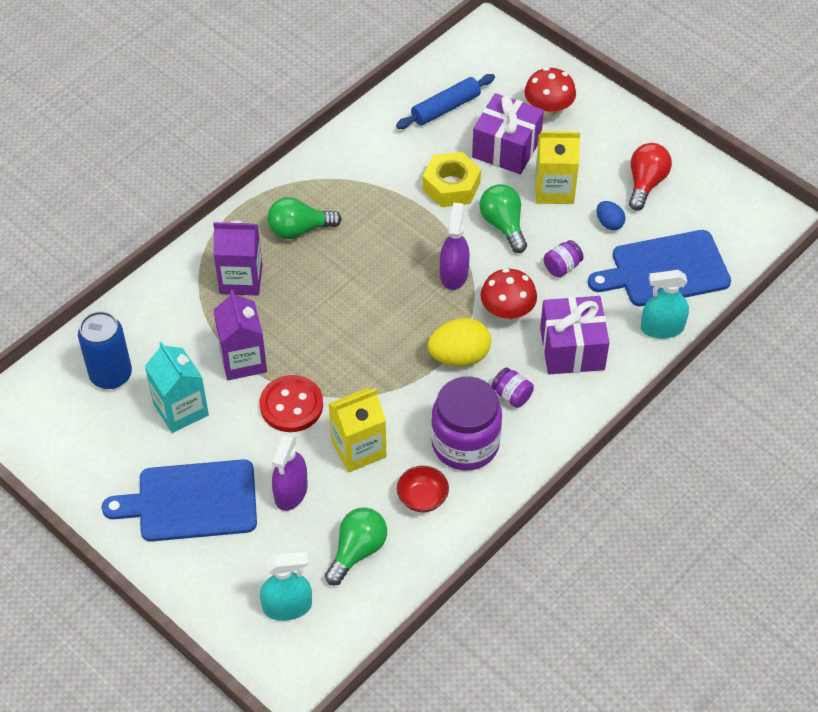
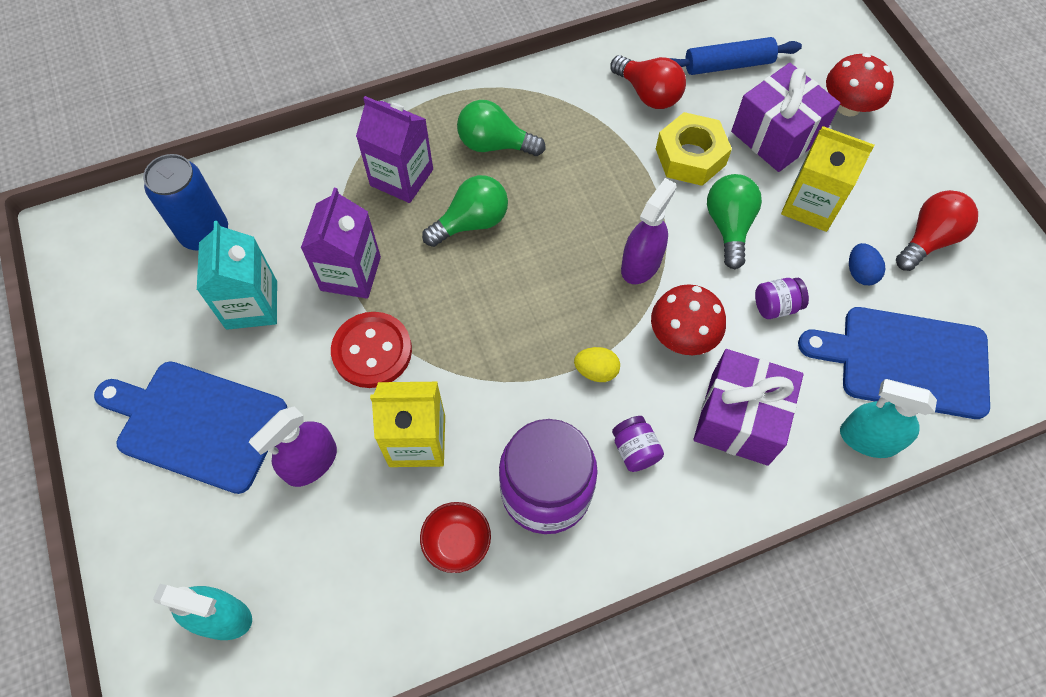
camera: 25 degrees right, 10 degrees up
green light bulb [325,507,387,586] -> green light bulb moved to [422,175,508,247]
yellow egg [428,318,491,366] -> yellow egg [574,347,620,382], size x0.55
none -> red light bulb [610,55,686,109]

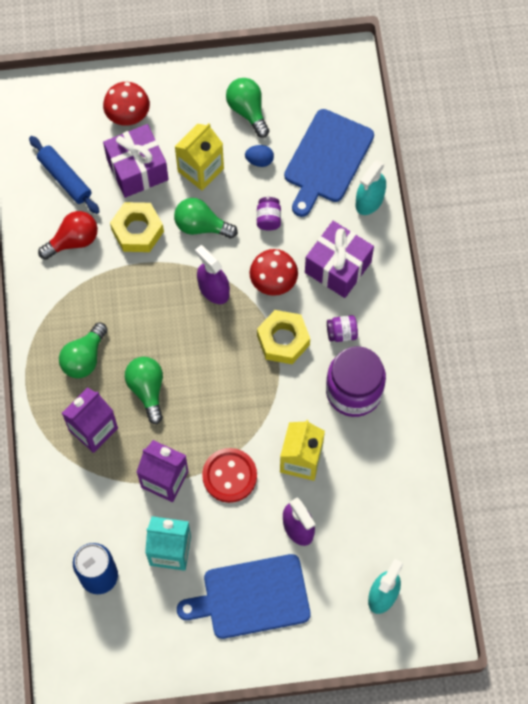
camera: 75 degrees left, 5 degrees up
blue cutting board [94,362,287,494] -> blue cutting board turned 45 degrees clockwise [177,554,311,639]
red bowl [420,502,491,573] -> none
yellow egg [574,347,620,382] -> yellow nut [257,310,310,364]
blue rolling pin [669,37,802,75] -> blue rolling pin turned 45 degrees counterclockwise [29,136,100,214]
red light bulb [896,190,978,271] -> green light bulb [226,78,269,138]

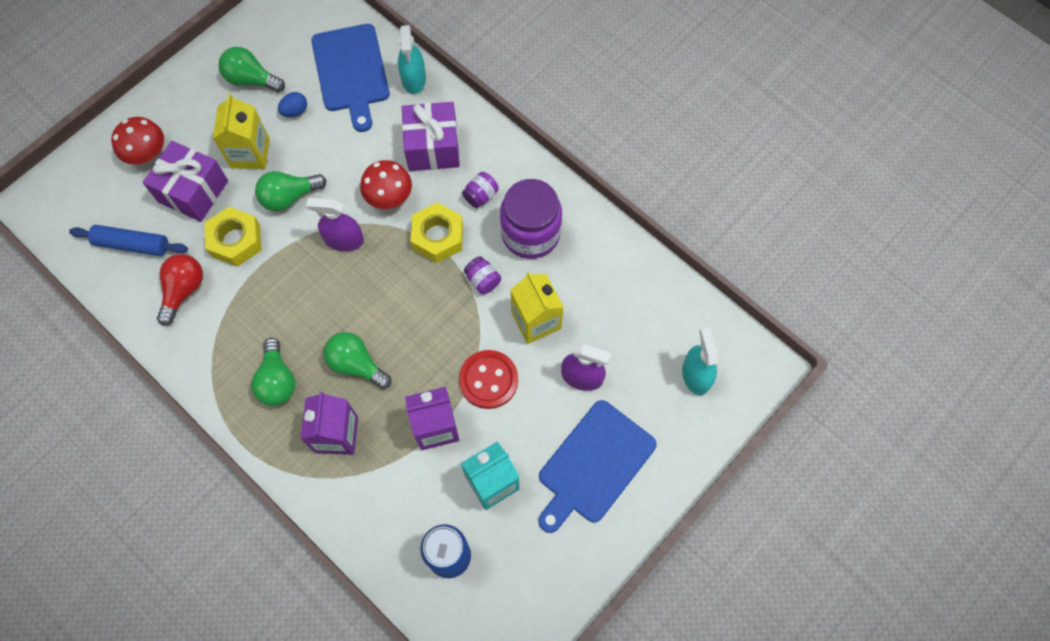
camera: 40 degrees left, 0 degrees up
purple jar [257,197,281,231] -> purple jar moved to [464,256,501,294]

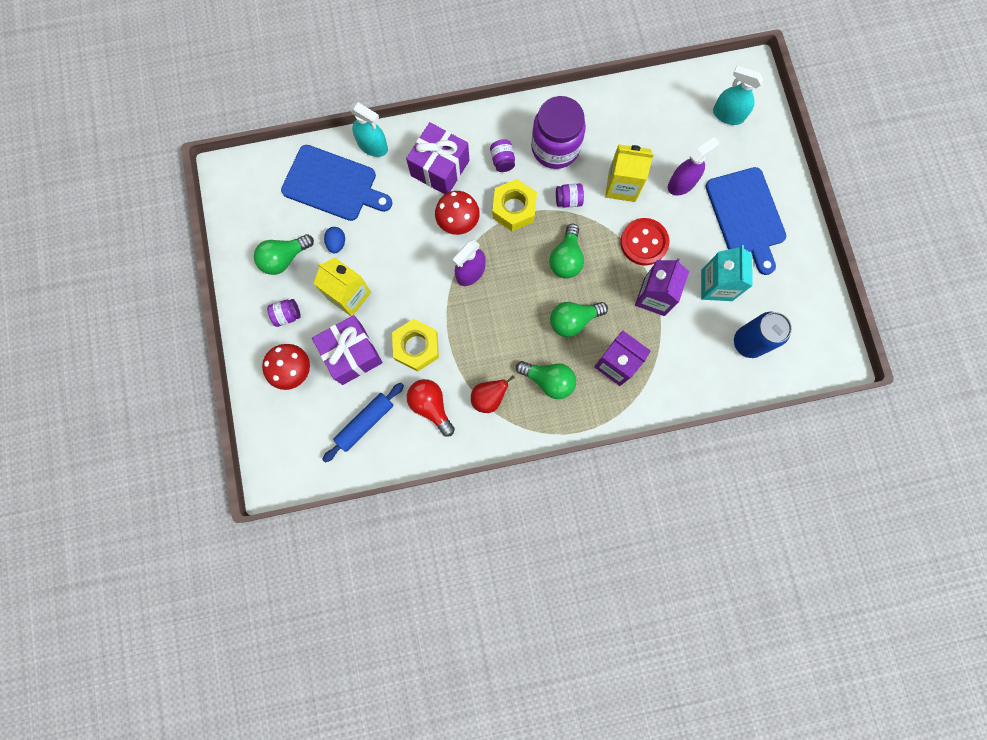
camera: 55 degrees left, 10 degrees up
green light bulb [255,171,326,211] -> green light bulb moved to [549,224,584,279]
none -> purple jar [267,299,301,327]
none -> red pear [471,376,515,413]

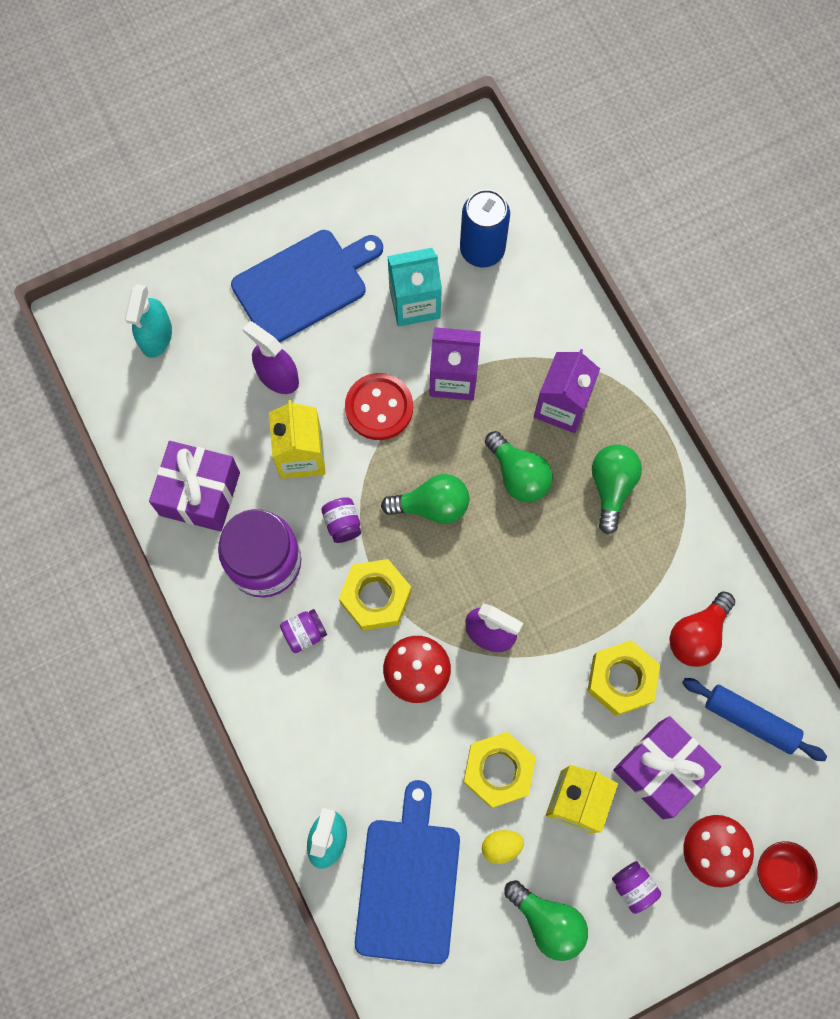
camera: 105 degrees left, 5 degrees down
blue egg [324,227,345,254] -> yellow egg [482,830,524,864]
purple gift [406,122,470,194] -> purple gift moved to [149,441,240,532]
red pear [471,376,515,413] -> none
none -> yellow nut [463,732,536,808]
none -> red bowl [757,841,818,904]

